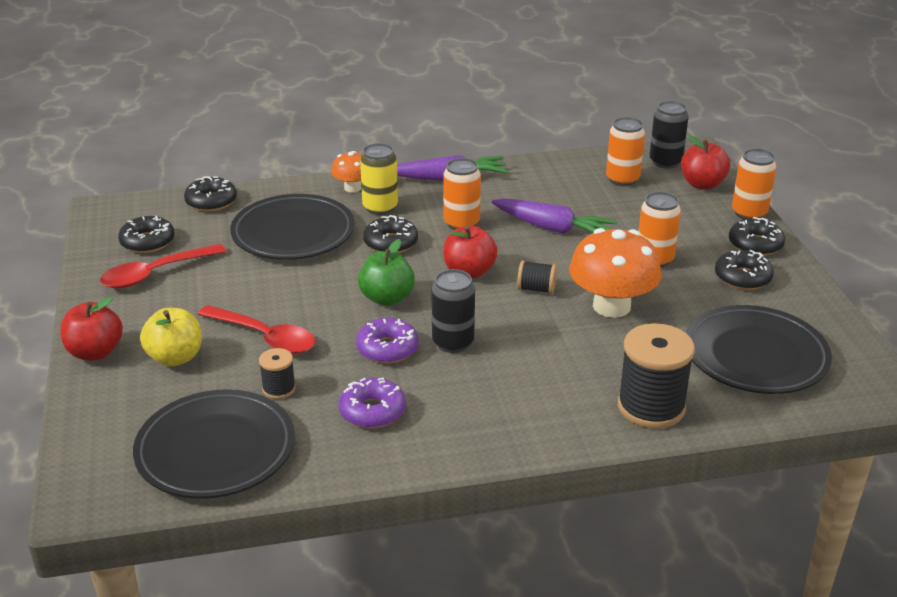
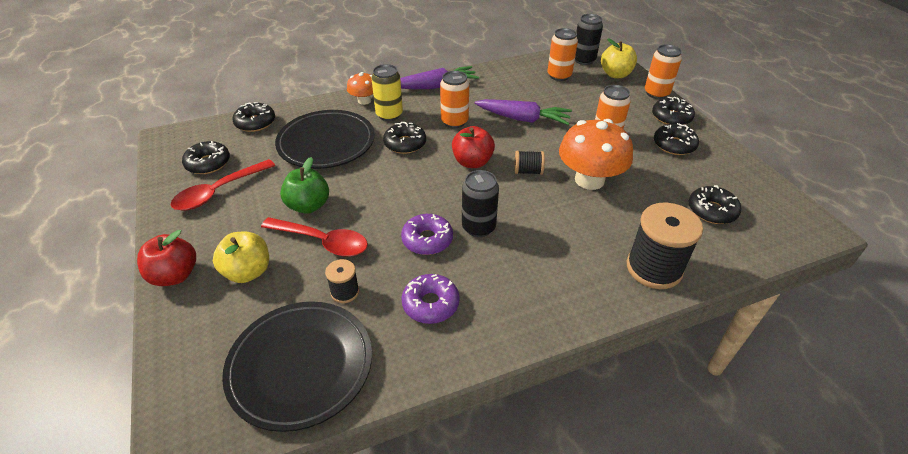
camera: 10 degrees left, 10 degrees up
green apple [358,239,415,306] -> green apple moved to [280,157,329,214]
red apple [681,135,730,190] -> yellow apple [601,39,637,78]
black plate [686,305,832,394] -> black donut [689,185,741,224]

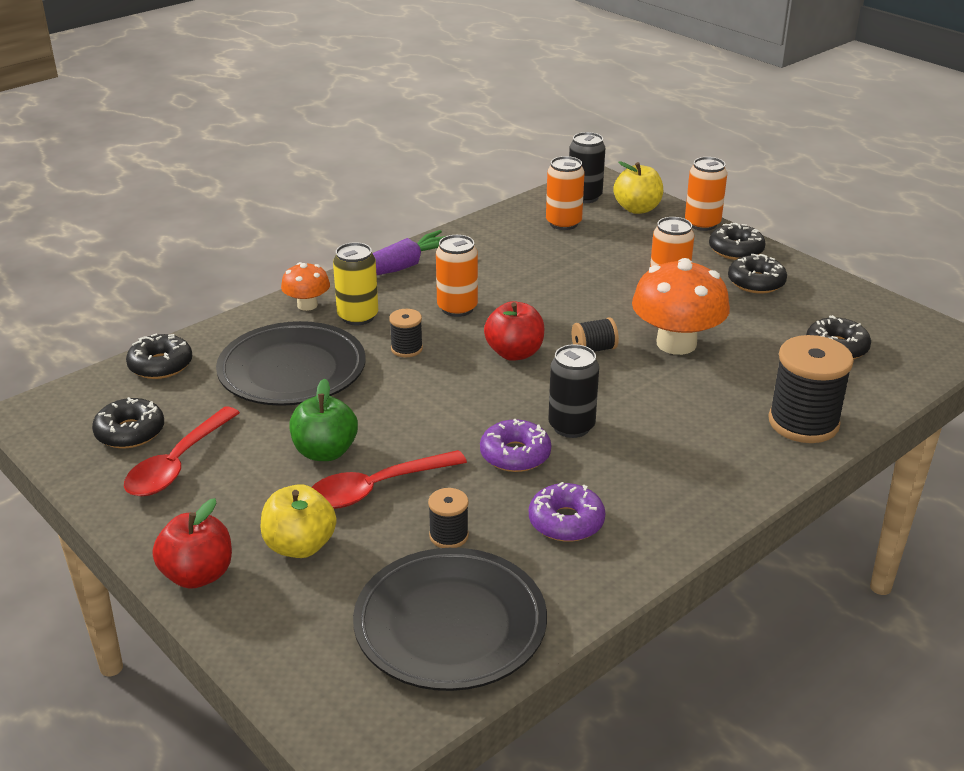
camera: 20 degrees left, 10 degrees down
red spoon [261,217,368,257] -> red spoon turned 150 degrees clockwise [312,450,467,509]
black donut [383,122,426,154] -> black spool [389,309,423,357]
purple carrot [474,99,572,125] -> none

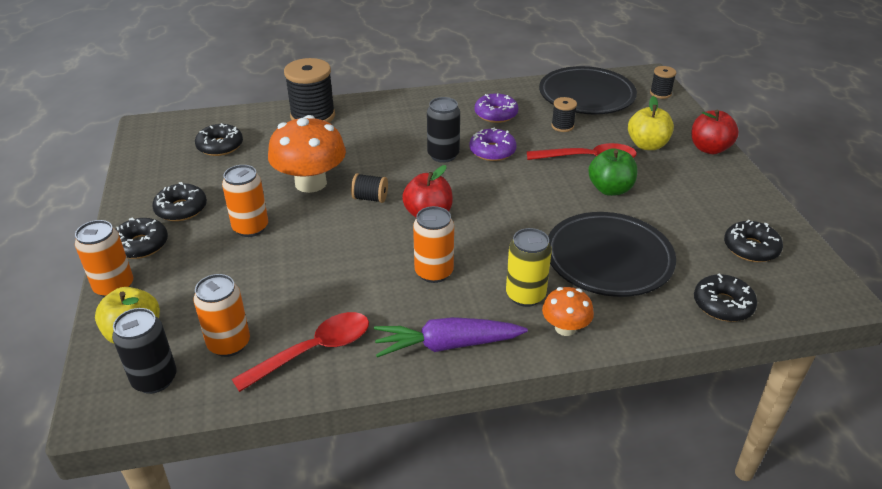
camera: 150 degrees left, 5 degrees up
red spoon [124,406,240,497] -> red spoon moved to [232,312,369,392]
black spool [389,309,423,357] -> black spool moved to [650,66,676,99]

